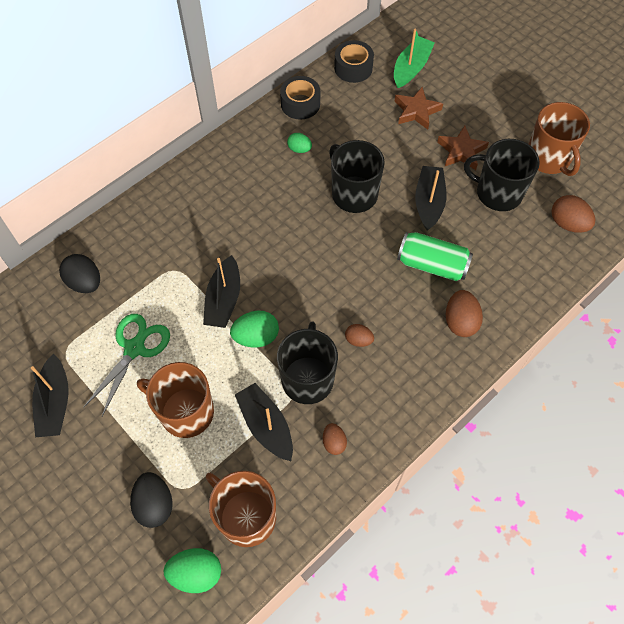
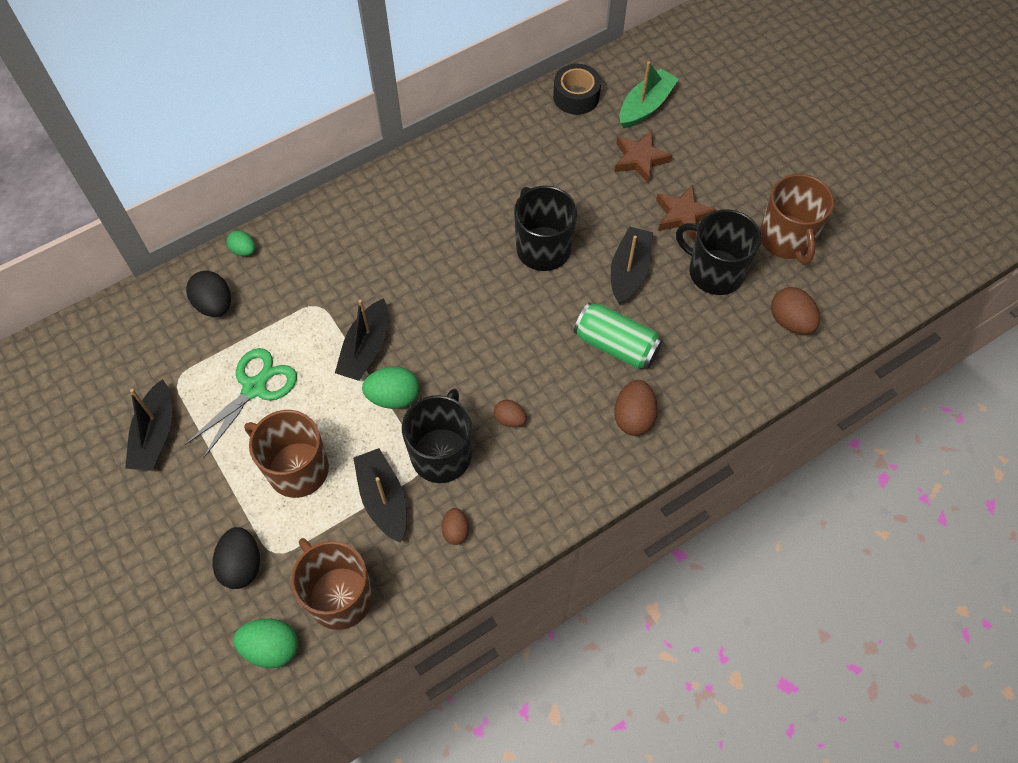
camera: 10 degrees right, 0 degrees up
black tape [280,76,320,120] -> none
green egg [287,133,312,153] -> green egg moved to [227,230,255,256]

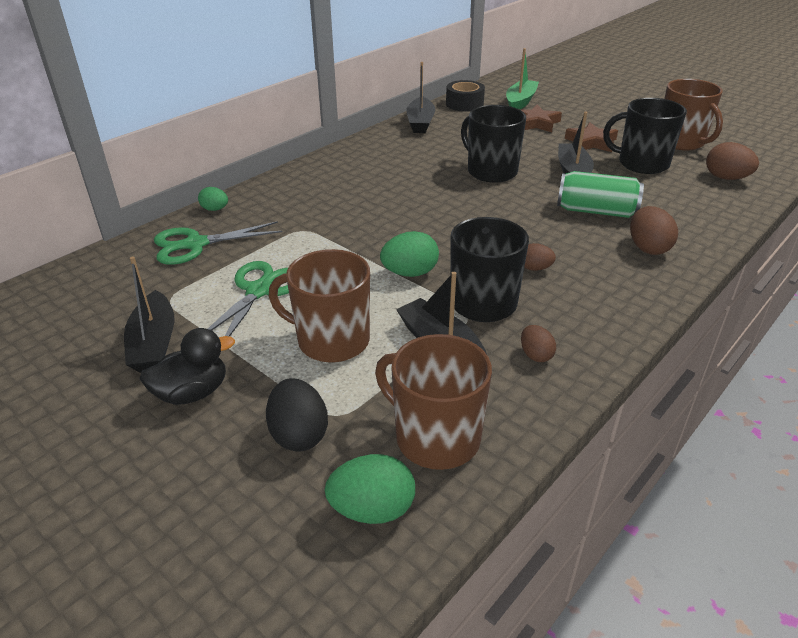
camera: 15 degrees left, 25 degrees down
black egg [186,270,231,317] -> green scissors [154,221,283,265]
black boat [335,298,388,381] -> black boat moved to [406,62,435,133]
none -> black duck [139,328,235,405]

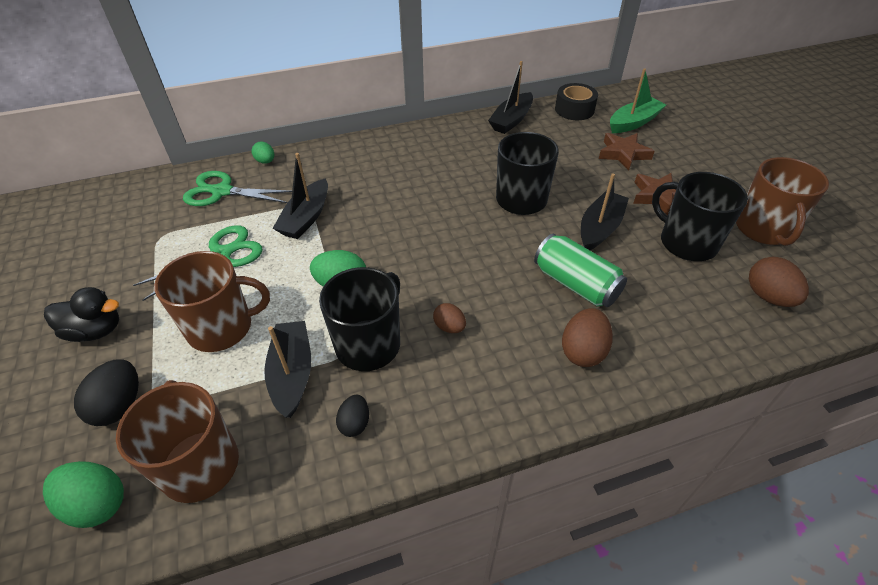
camera: 30 degrees right, 10 degrees up
black boat [124,256,175,373] -> black boat moved to [273,153,328,239]
brown mug [269,249,370,363] -> brown mug turned 120 degrees clockwise [154,251,270,352]
brown egg [521,325,556,362] -> black egg [336,395,369,437]

